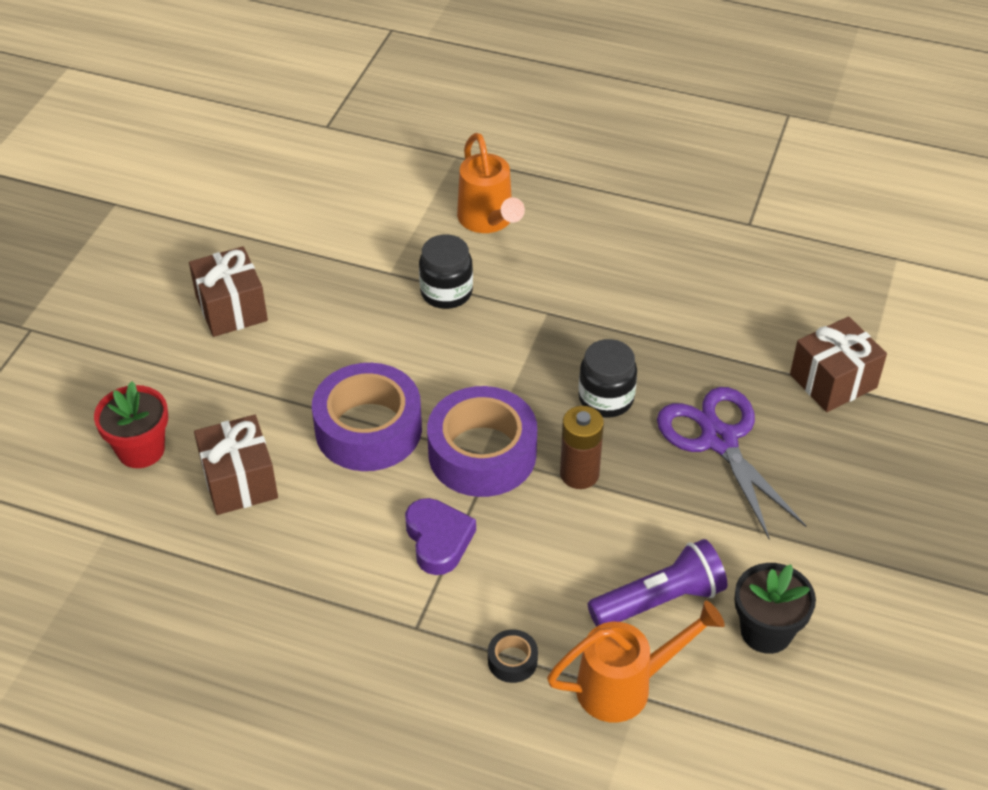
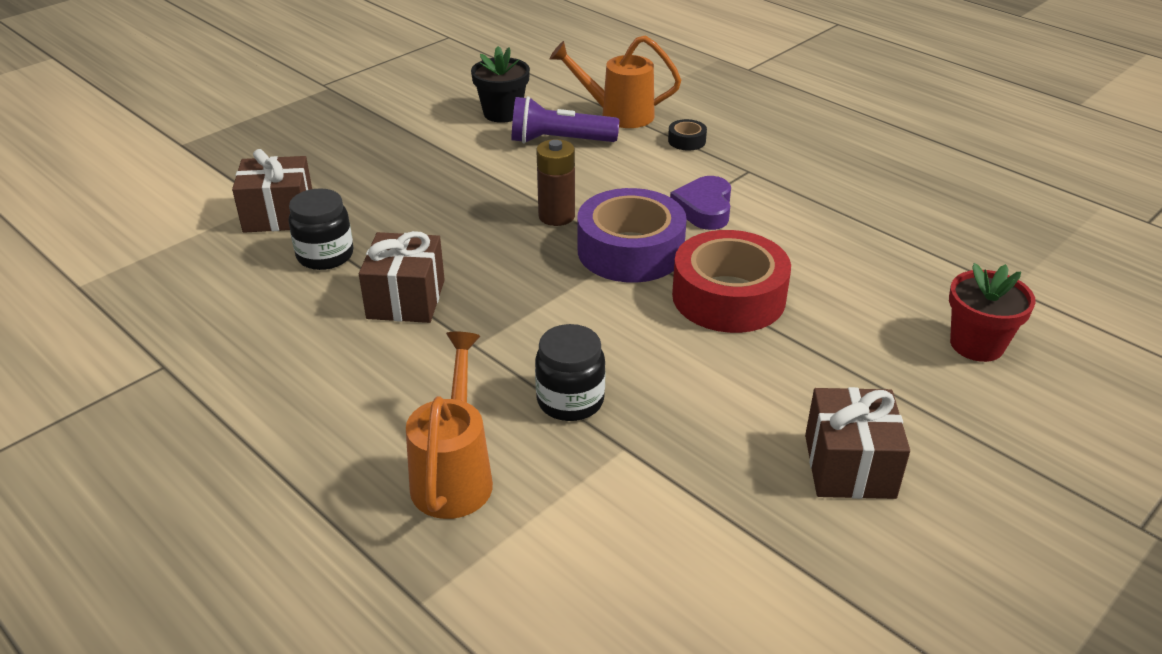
camera: 155 degrees left, 10 degrees down
brown gift [194,415,278,515] -> brown gift moved to [359,231,445,323]
purple tape [312,363,422,471] -> red tape [672,230,791,333]
black jar [578,339,637,418] -> black jar moved to [288,188,354,270]
purple scissors [657,387,806,539] -> none

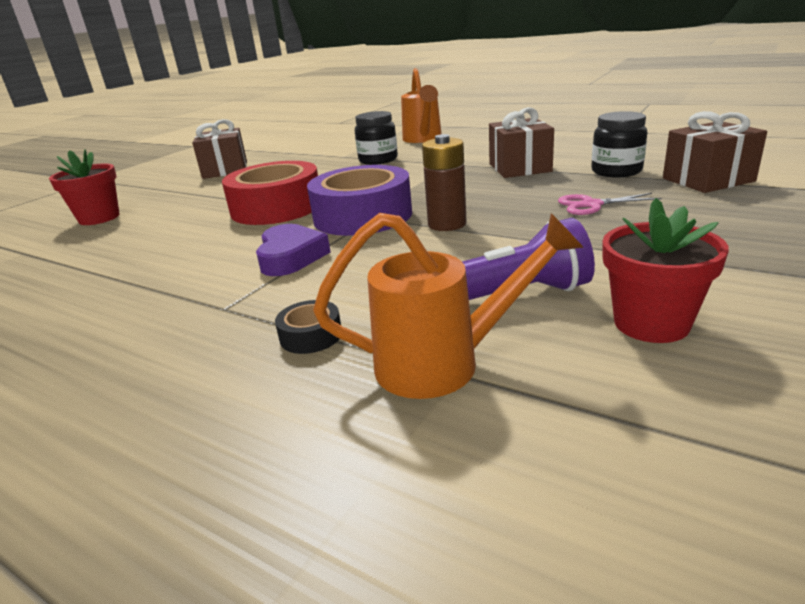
camera: 170 degrees right, 10 degrees down
black flower pot [471,46,530,123] -> red flower pot [603,198,729,343]
none -> pink scissors [558,193,662,215]

